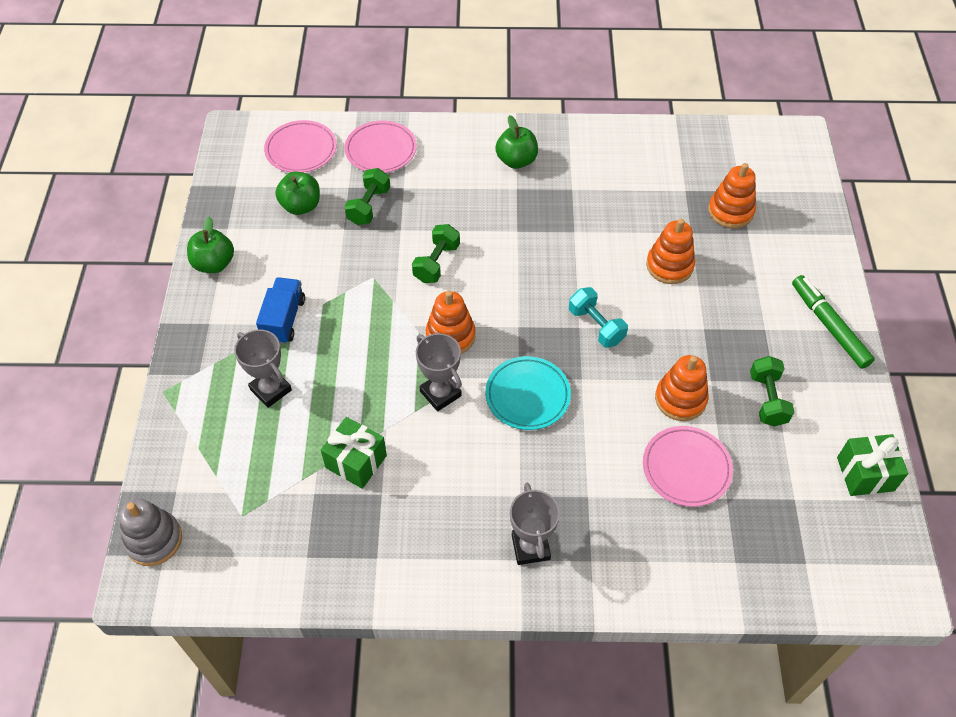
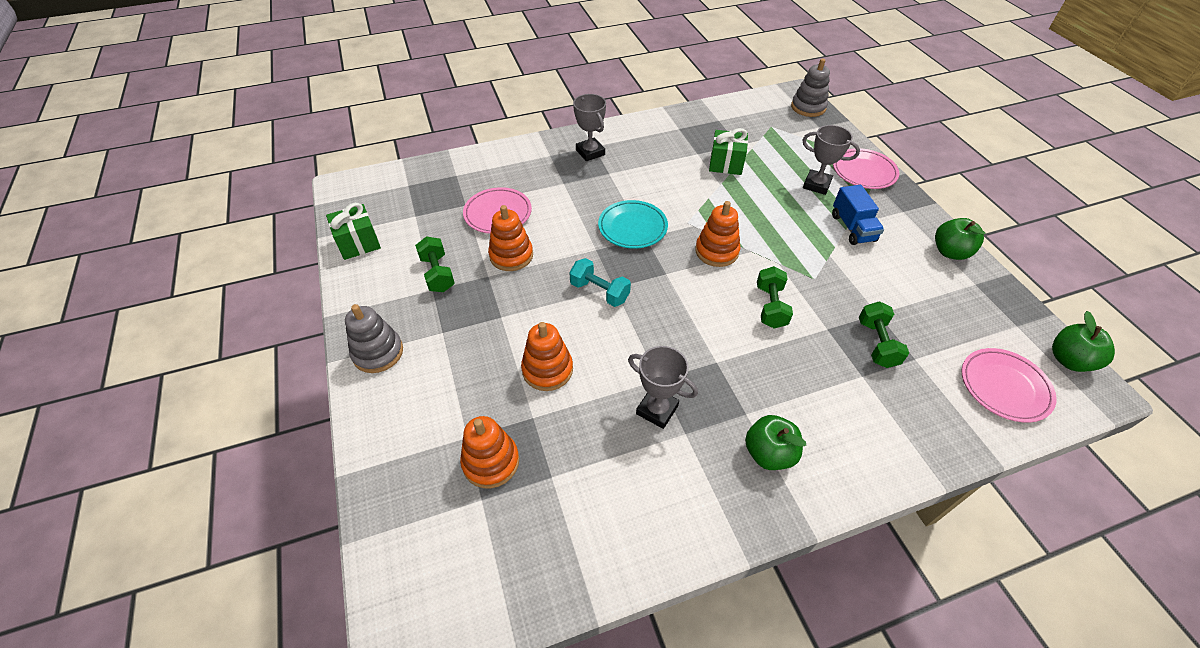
camera: 160 degrees right, 5 degrees down
green apple [275,172,320,215] -> green apple moved to [1052,311,1115,372]
pink plate [344,120,417,173] -> pink plate moved to [833,148,899,189]
grey trophy [416,333,462,412] -> grey trophy moved to [628,346,698,429]
green marker [792,275,875,369] -> grey stacking toy [345,304,403,373]

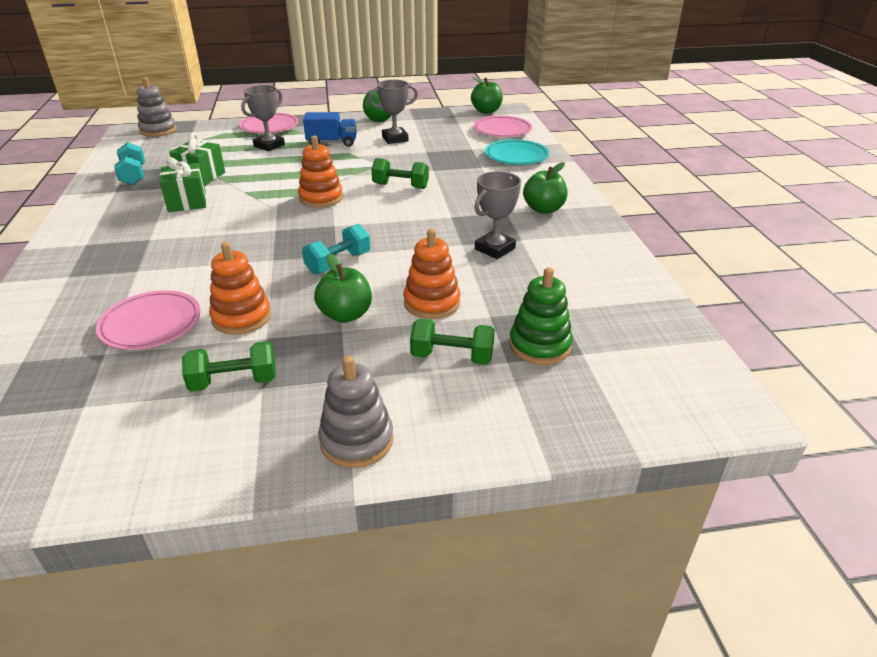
camera: 80 degrees left, 15 degrees down
green gift [326,203,381,260] -> green gift moved to [160,157,206,212]
orange stacking toy [460,416,519,488] -> green stacking toy [509,267,573,365]
grey trophy [573,94,606,161] -> grey trophy moved to [369,80,418,144]
turquoise plate [598,200,668,249] -> turquoise plate moved to [485,139,549,165]
green dumbbell [859,301,909,368] -> green dumbbell moved to [410,318,495,365]
none -> turquoise dumbbell [114,142,145,185]
none -> green apple [314,254,372,323]

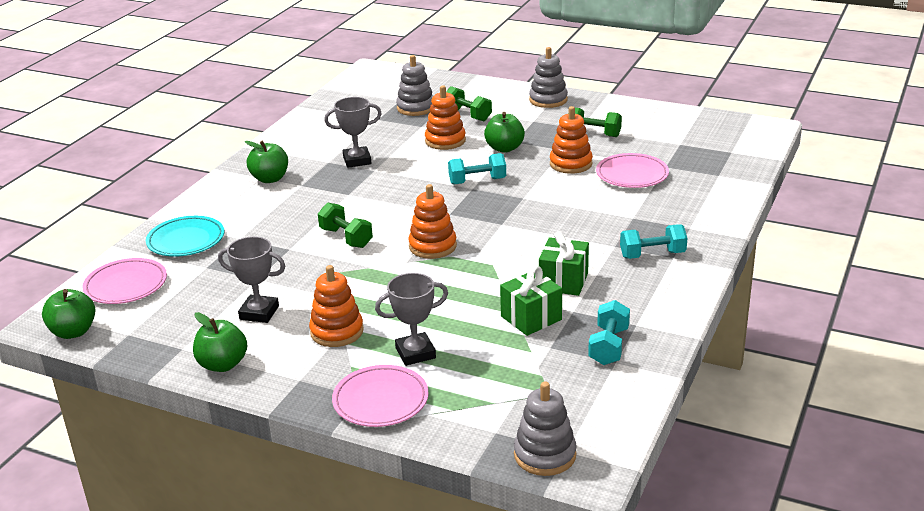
camera: 145 degrees left, 5 degrees down
blue truck [303,112,357,147] -> orange stacking toy [309,265,364,347]
green stacking toy [509,267,573,365] -> grey stacking toy [396,55,433,116]
none -> turquoise dumbbell [620,224,687,259]

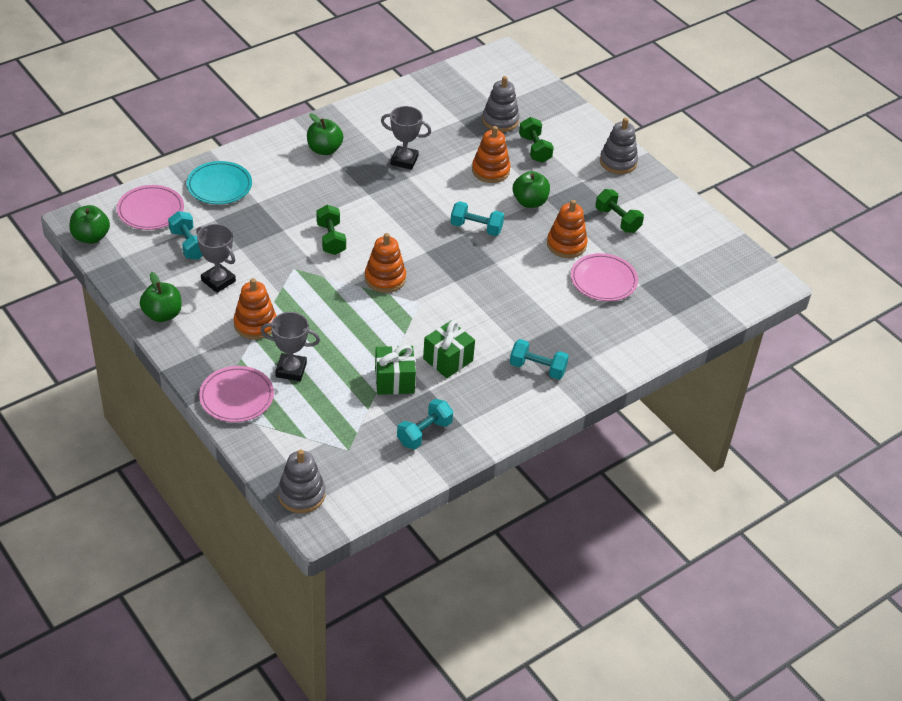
camera: 25 degrees right, 15 degrees up
none -> turquoise dumbbell [168,211,203,260]

